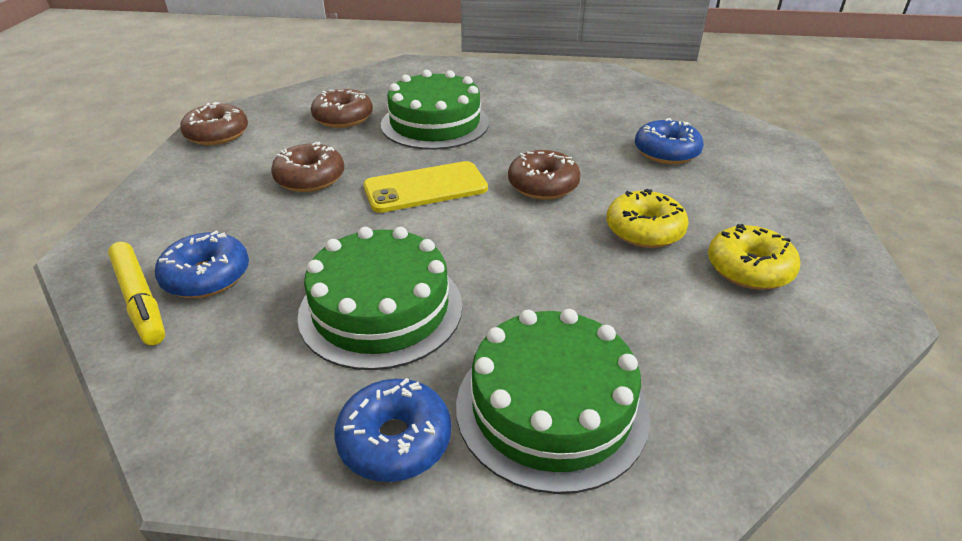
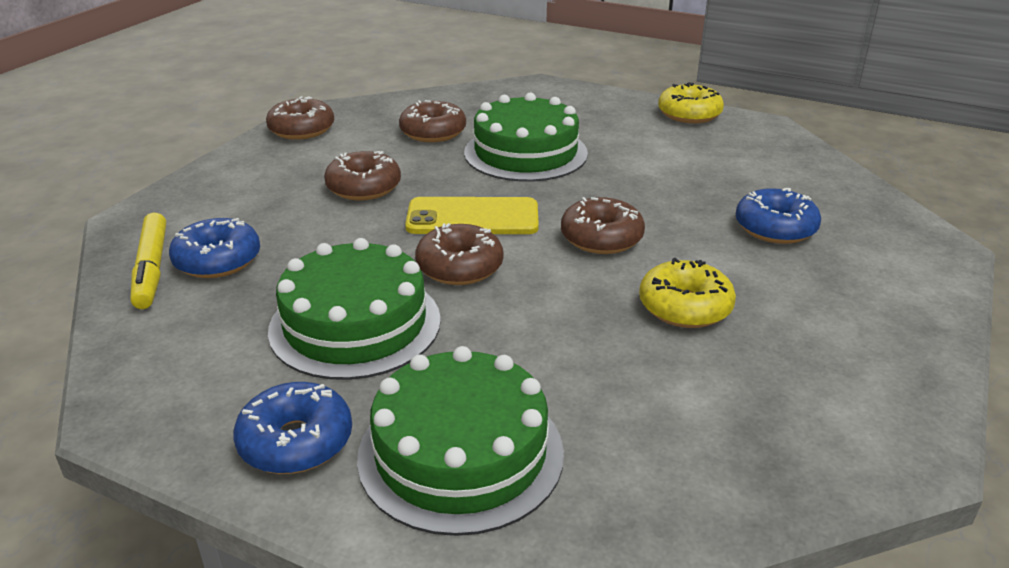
camera: 20 degrees right, 5 degrees down
yellow donut [708,224,801,290] -> yellow donut moved to [658,82,724,124]
none -> brown donut [415,223,503,285]

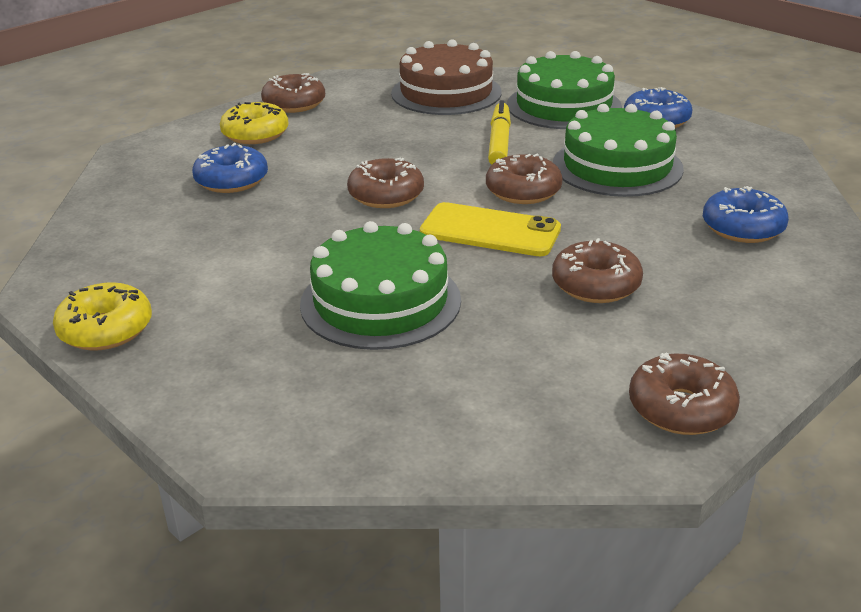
camera: 160 degrees left, 0 degrees up
yellow marker [130,213,166,309] -> yellow marker moved to [488,100,511,165]
brown donut [399,100,466,142] -> brown donut moved to [261,73,325,113]
yellow donut [639,258,736,328] -> yellow donut moved to [220,102,288,144]
none -> brown cake [391,39,502,115]

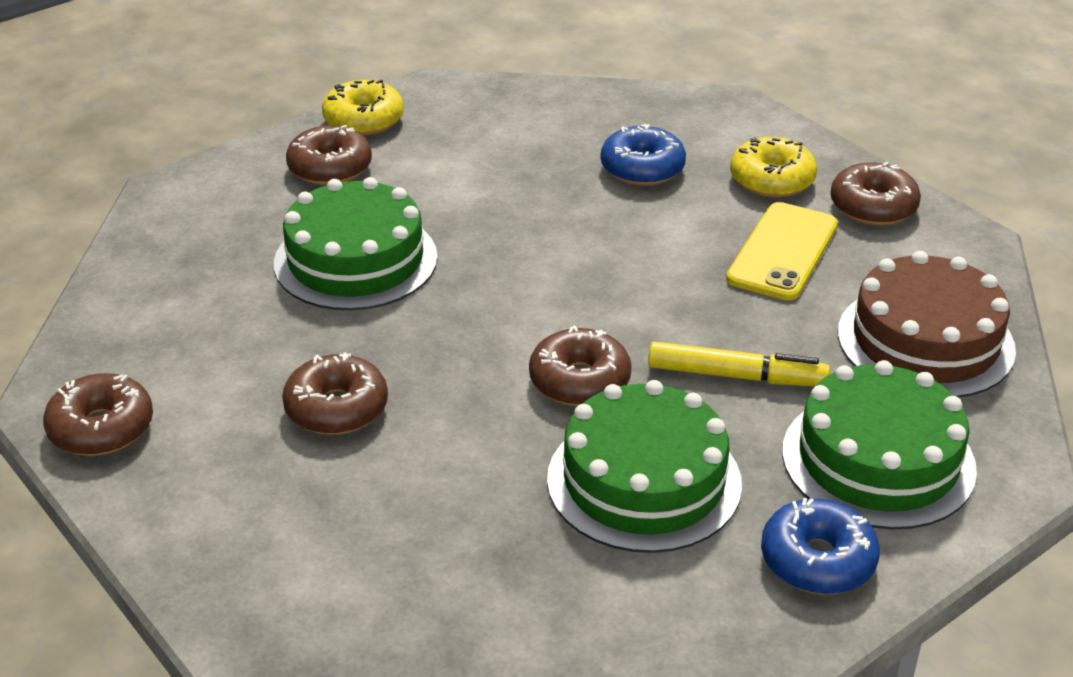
camera: 95 degrees right, 5 degrees up
brown donut [347,158,424,208] -> brown donut moved to [286,125,372,185]
yellow phone [420,202,561,256] -> yellow phone moved to [726,202,838,300]
blue donut [703,186,789,243] -> none

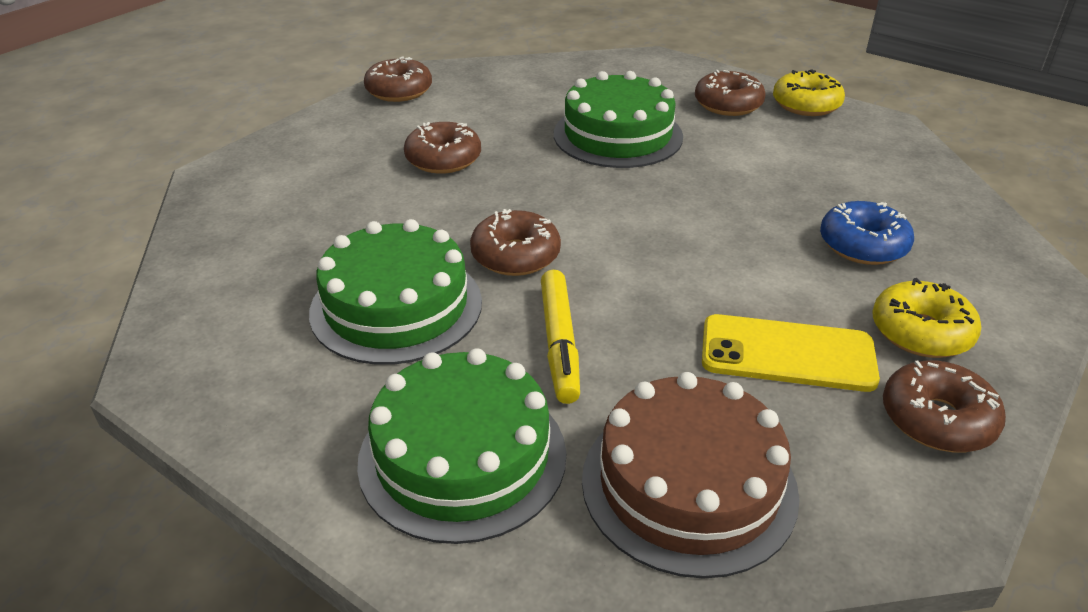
camera: 75 degrees right, 0 degrees up
blue donut [761,498,880,595] -> none

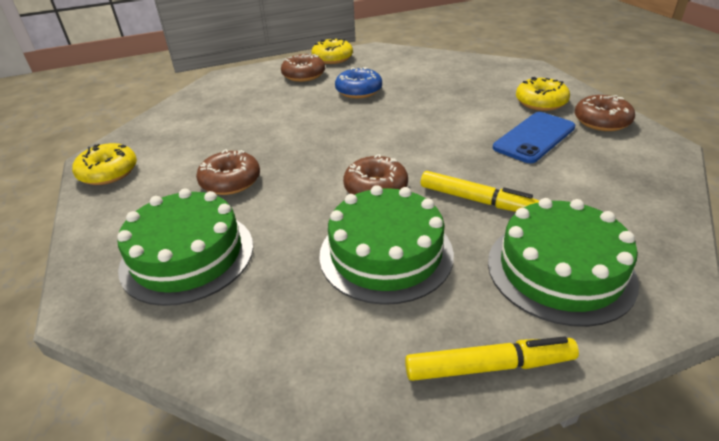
camera: 55 degrees left, 0 degrees up
brown donut [364,56,432,102] -> yellow donut [72,143,137,185]
green cake [554,71,683,168] -> green cake moved to [117,189,253,306]
brown cake [582,372,800,579] -> none
yellow phone [702,314,880,392] -> blue phone [493,112,576,163]
blue donut [820,201,914,265] -> blue donut moved to [335,67,382,98]
none -> yellow marker [405,336,579,381]

